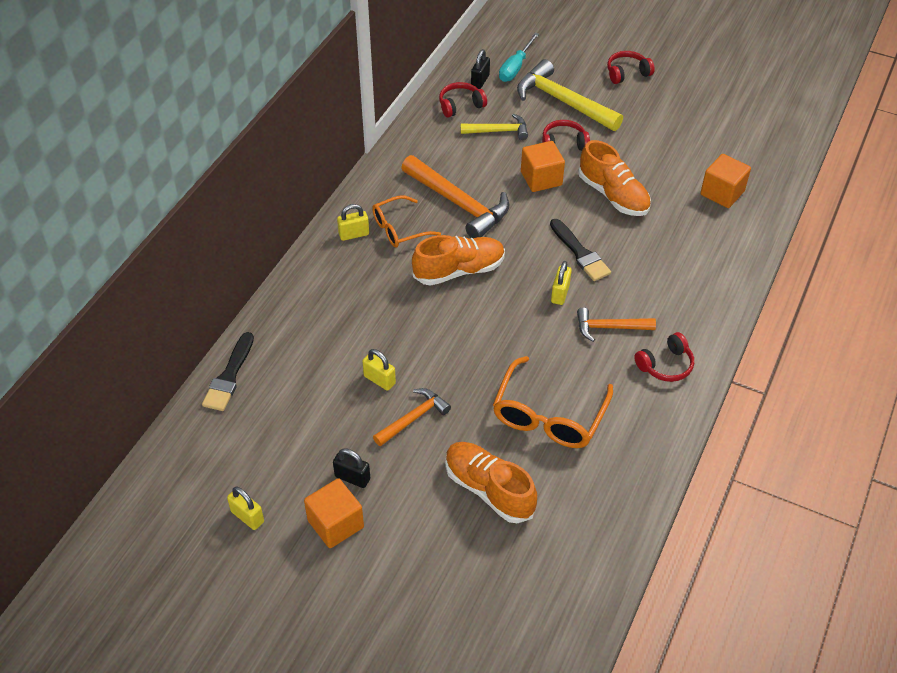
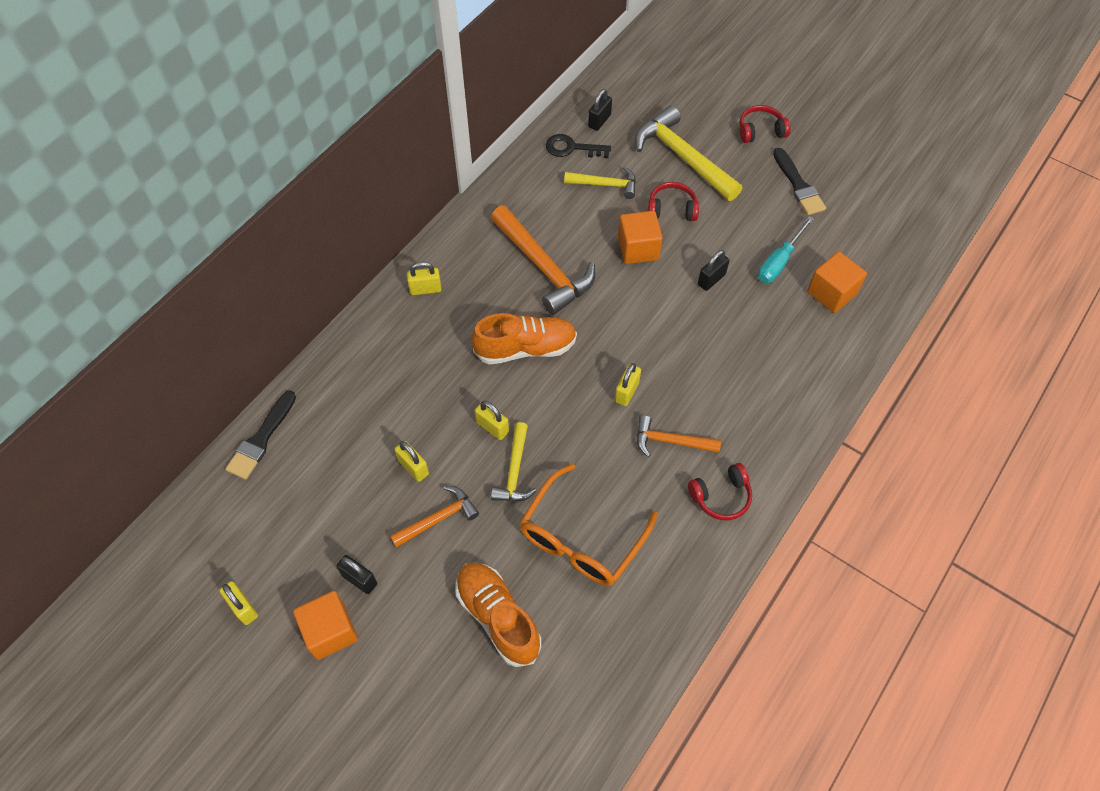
camera: 10 degrees right, 10 degrees up
orange glasses [372,195,441,247] -> none
red headphones [439,82,487,117] -> black key [546,134,611,158]
turquoise screwdriver [499,33,539,82] -> turquoise screwdriver moved to [758,216,814,283]
black brush [550,219,611,281] -> black brush moved to [773,148,826,215]
orange shoe [578,140,651,216] -> black padlock [698,250,729,291]
none -> yellow padlock [475,401,509,440]
none -> yellow hammer [491,422,536,502]

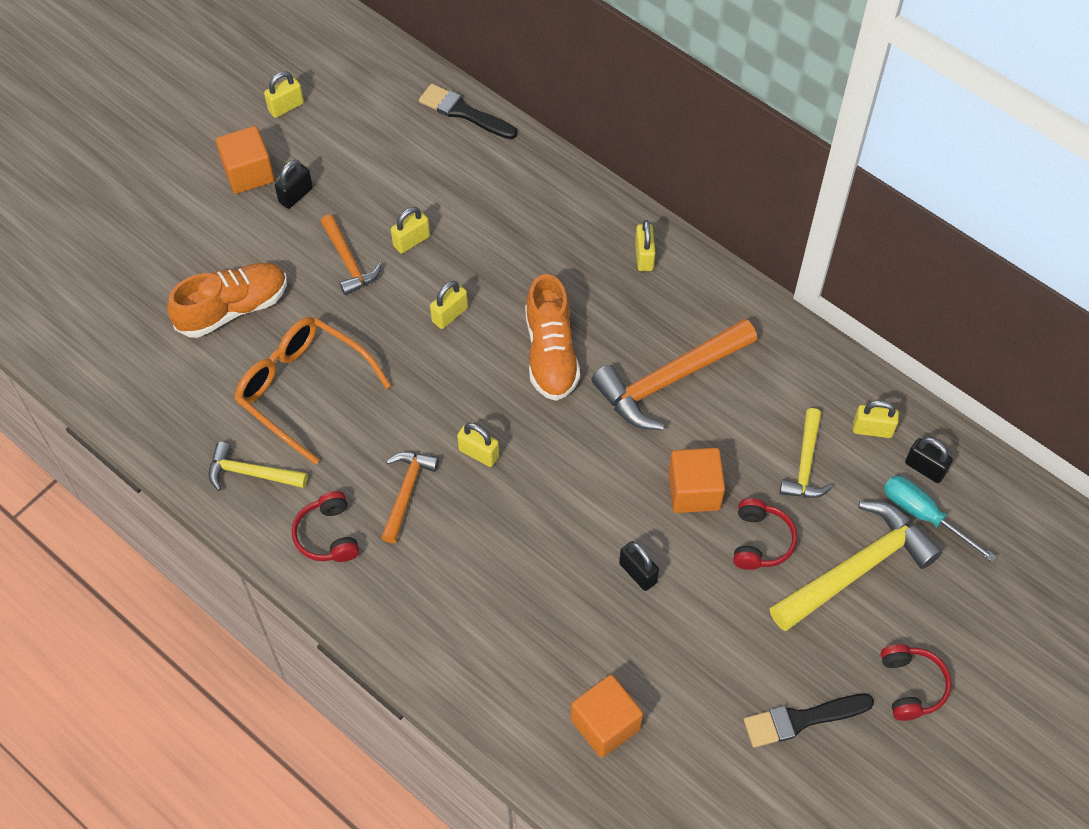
camera: 95 degrees right, 0 degrees up
yellow hammer [491,422,536,502] -> yellow hammer moved to [209,442,308,491]
black key [546,134,611,158] -> yellow padlock [853,400,899,438]
turquoise screwdriver [758,216,814,283] -> turquoise screwdriver moved to [884,476,997,562]

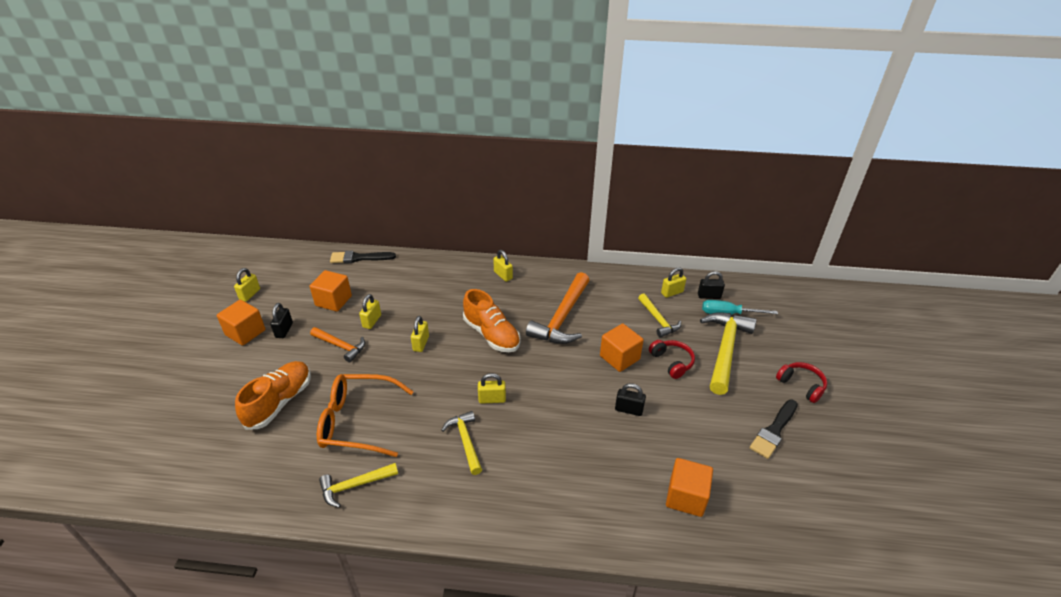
camera: 35 degrees left, 20 degrees down
red headphones [292,491,359,562] -> none
orange hammer [381,452,439,543] -> yellow hammer [442,411,482,475]
none -> orange cube [310,270,352,312]

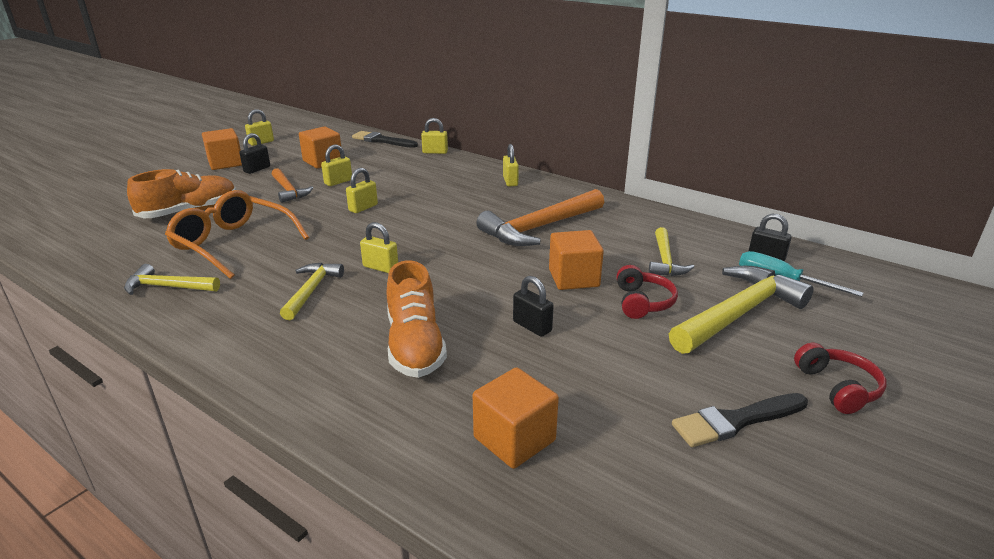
camera: 30 degrees right, 10 degrees down
orange shoe [463,289,521,352] -> orange shoe moved to [386,260,447,378]
yellow padlock [661,267,686,298] -> yellow padlock moved to [421,118,448,154]

